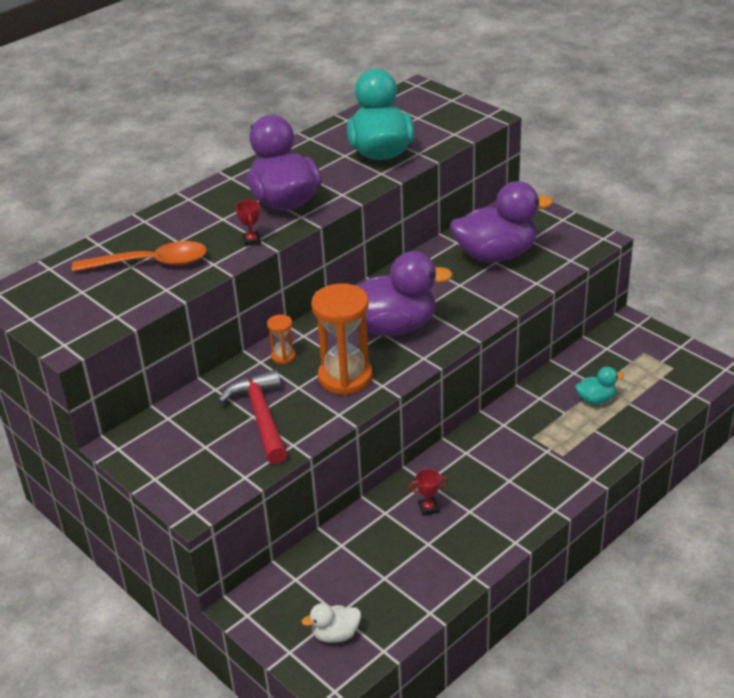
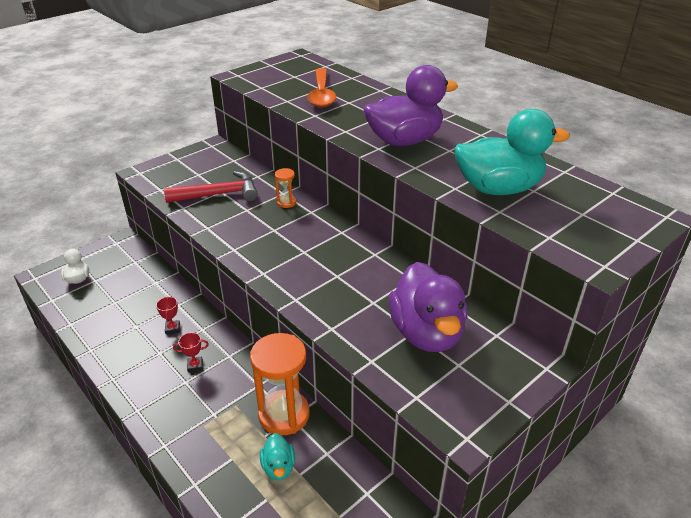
camera: 90 degrees right, 0 degrees up
red trophy [235,200,261,247] -> red trophy moved to [173,333,209,372]
orange hourglass [311,283,373,395] -> orange hourglass moved to [250,333,310,436]
purple duck [355,251,453,336] -> none

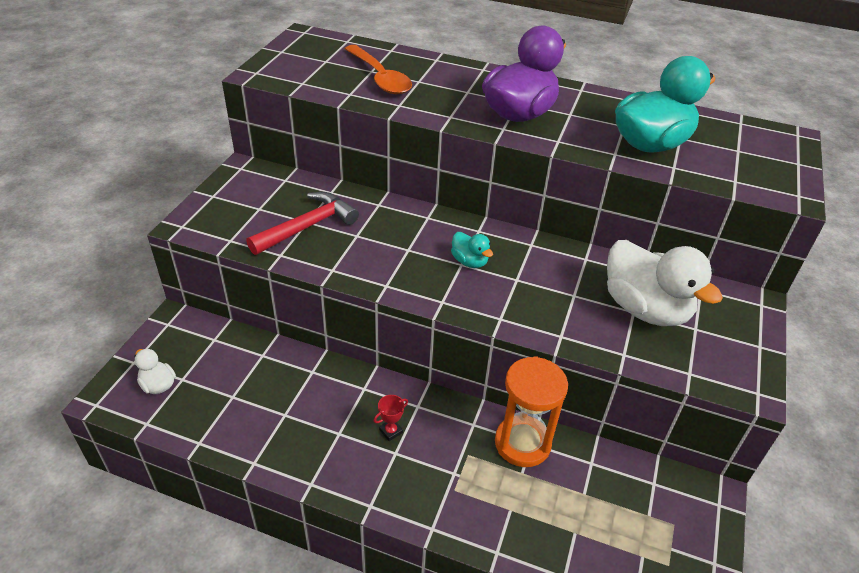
camera: 30 degrees left, 5 degrees up
red trophy [156,296,180,334] -> none
turquoise duck [260,433,295,480] -> turquoise duck moved to [451,232,493,268]
orange hourglass [275,168,296,208] -> none
purple duck [388,262,467,352] -> white duck [607,240,723,326]

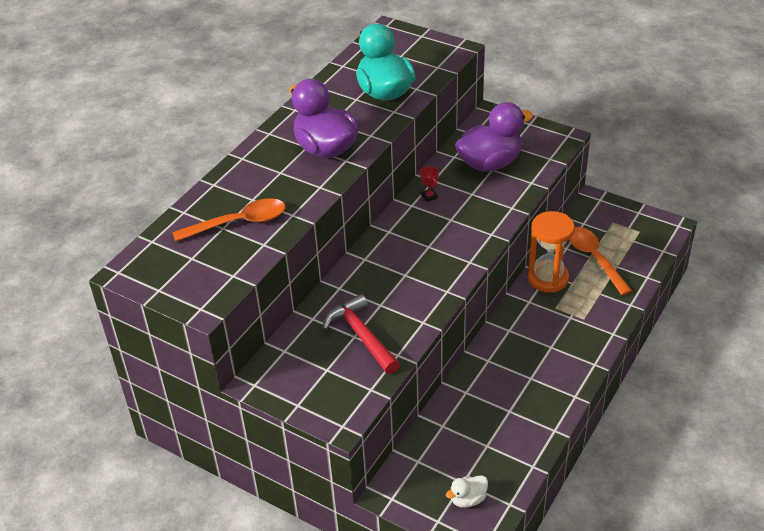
camera: 75 degrees left, 0 degrees up
red trophy [374,395,408,441] -> red trophy moved to [420,166,439,202]
turquoise duck [451,232,493,268] -> none
white duck [607,240,723,326] -> purple duck [455,102,533,172]
none -> orange spoon [569,227,632,295]

